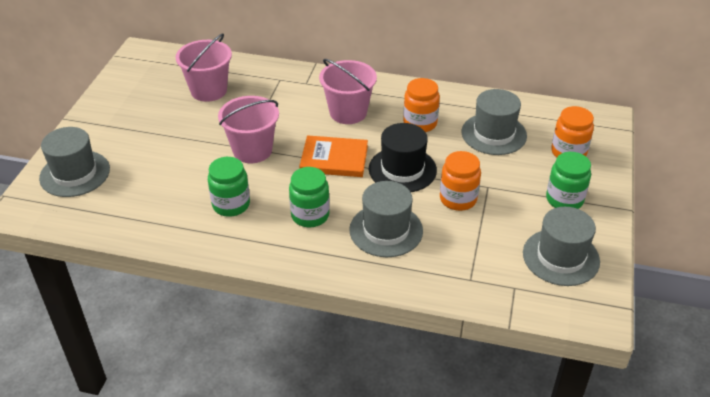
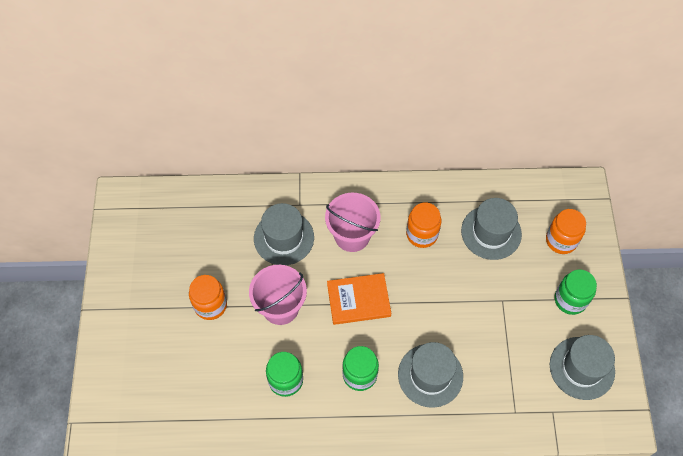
camera: 15 degrees left, 20 degrees up
grey hat [39,127,110,197] -> grey hat moved to [254,203,314,265]
pink bucket [176,34,232,102] -> none
black hat [369,123,437,192] -> none
orange jar [440,151,481,211] -> orange jar moved to [189,275,227,320]

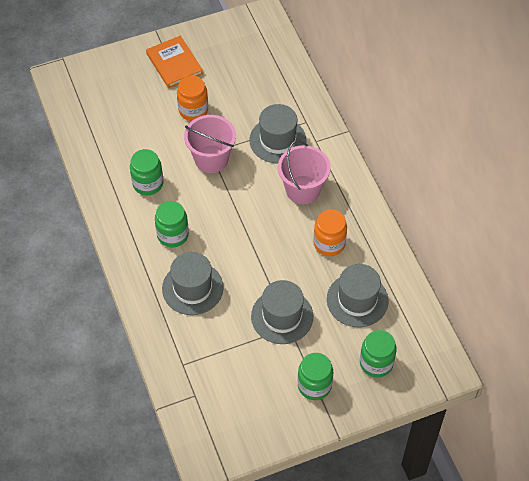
camera: 70 degrees right, 5 degrees down
orange book [327,273,391,325] -> orange book moved to [146,36,203,88]
orange jar [546,209,586,254] -> green jar [360,330,396,378]
grey hat [550,335,615,400] -> grey hat moved to [251,280,313,344]

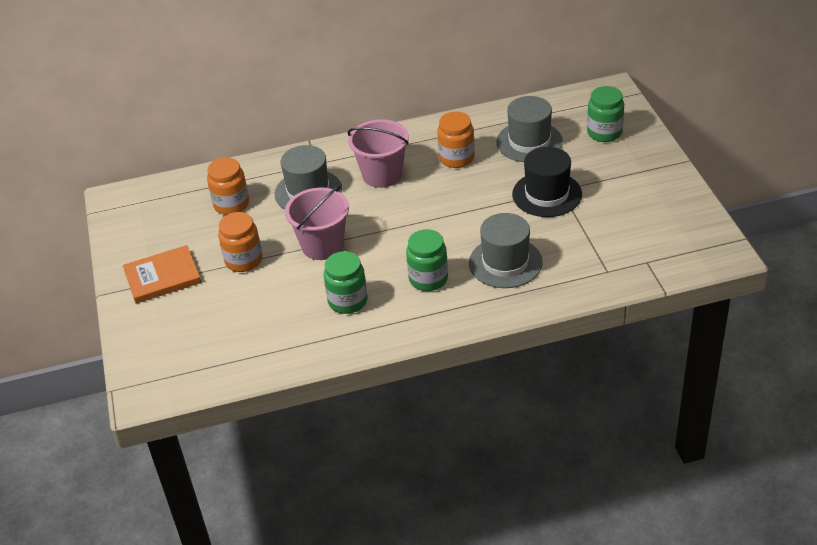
camera: 80 degrees left, 15 degrees down
grey hat [251,280,313,344] -> black hat [512,147,582,217]
green jar [298,353,333,400] -> none
none -> orange jar [207,158,249,215]

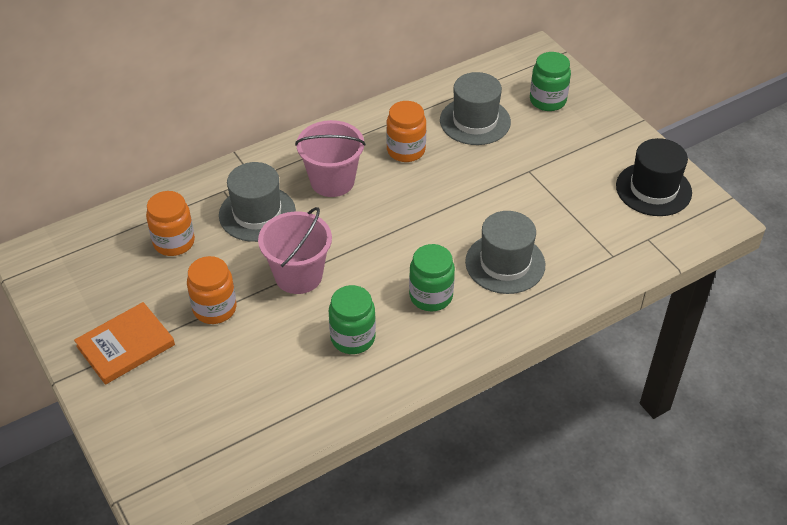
camera: 20 degrees left, 5 degrees up
black hat [512,147,582,217] -> black hat moved to [616,138,692,216]

